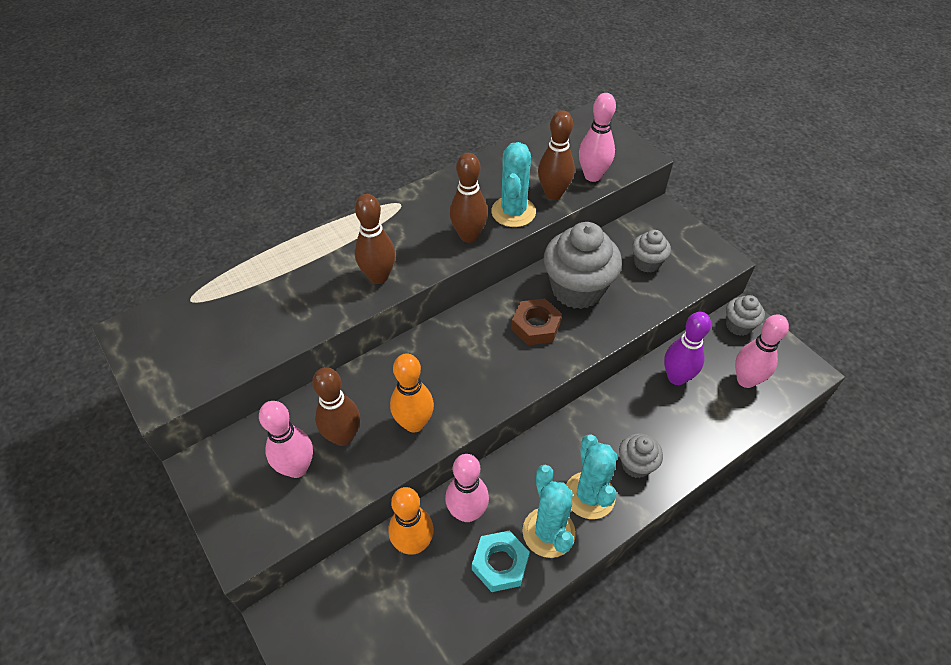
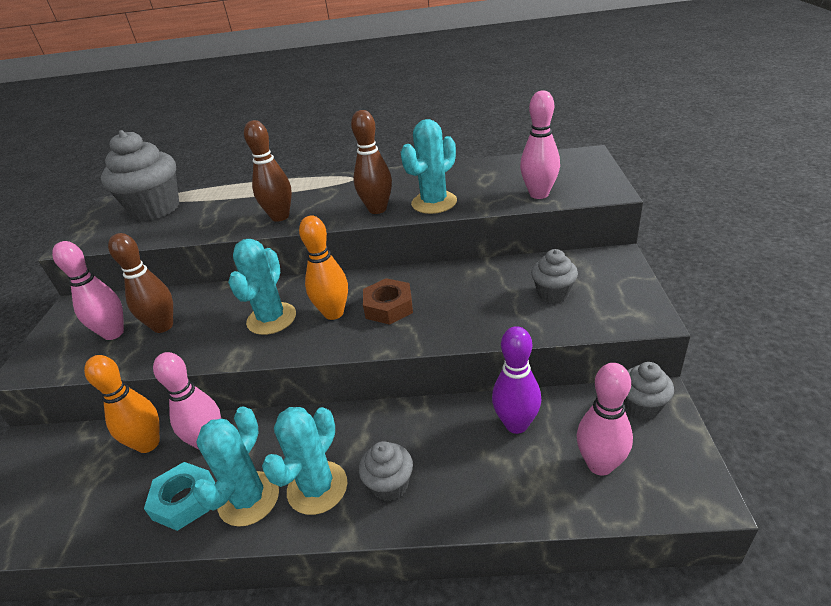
camera: 40 degrees right, 15 degrees down
orange bowling pin [390,353,434,433] -> orange bowling pin moved to [299,216,348,320]
brown bowling pin [538,110,575,200] -> none
grey cupcake [544,222,622,309] -> grey cupcake moved to [101,130,179,221]
none -> turquoise cactus [228,239,296,335]

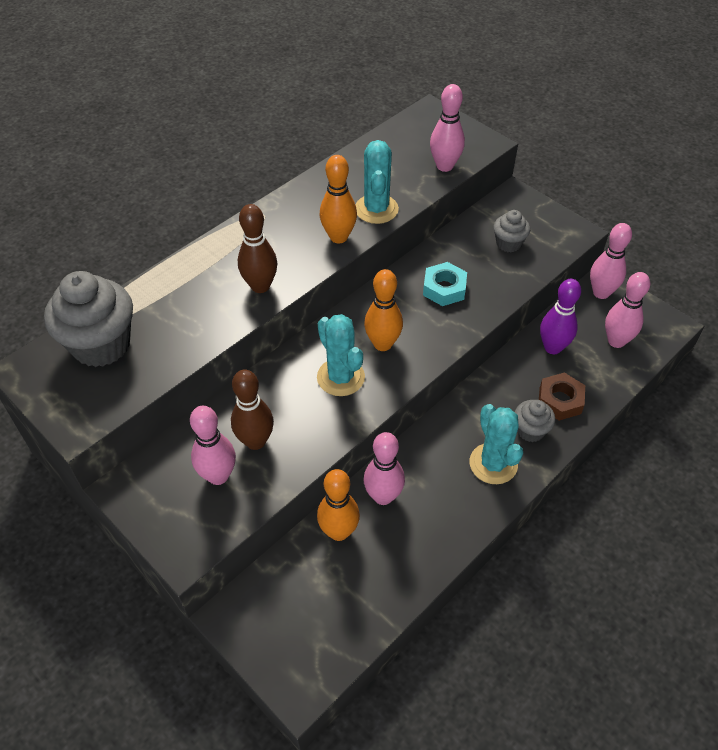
camera: 50 degrees left, 15 degrees up
turquoise nut [144,462,215,531] -> turquoise nut moved to [423,262,467,306]
turquoise cactus [192,406,279,527] -> none
brown bowling pin [351,110,392,214] -> orange bowling pin [320,155,357,243]
brown nut [363,278,413,325] -> brown nut moved to [539,373,585,421]
grey cupcake [624,362,674,419] -> pink bowling pin [590,223,632,299]

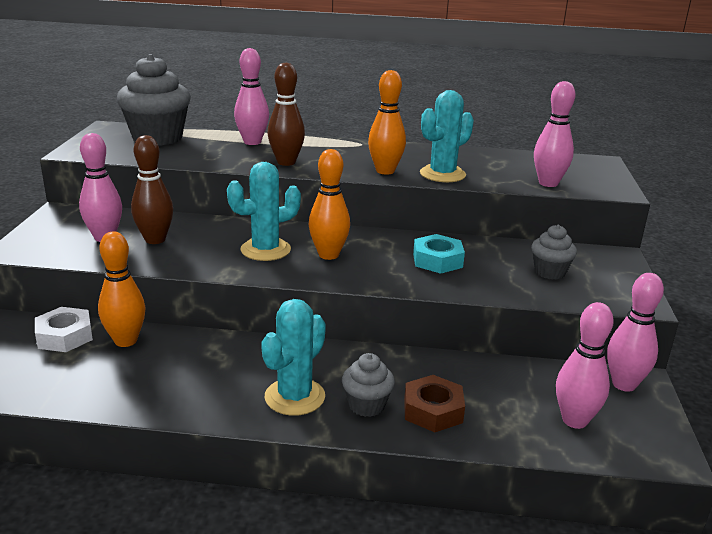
camera: 50 degrees right, 25 degrees down
turquoise cactus [317,314,365,396] -> turquoise cactus turned 45 degrees clockwise [227,162,301,261]
pink bowling pin [364,432,405,505] -> pink bowling pin moved to [234,48,269,145]
purple bowling pin [540,279,581,354] -> none
none -> white nut [35,307,93,352]

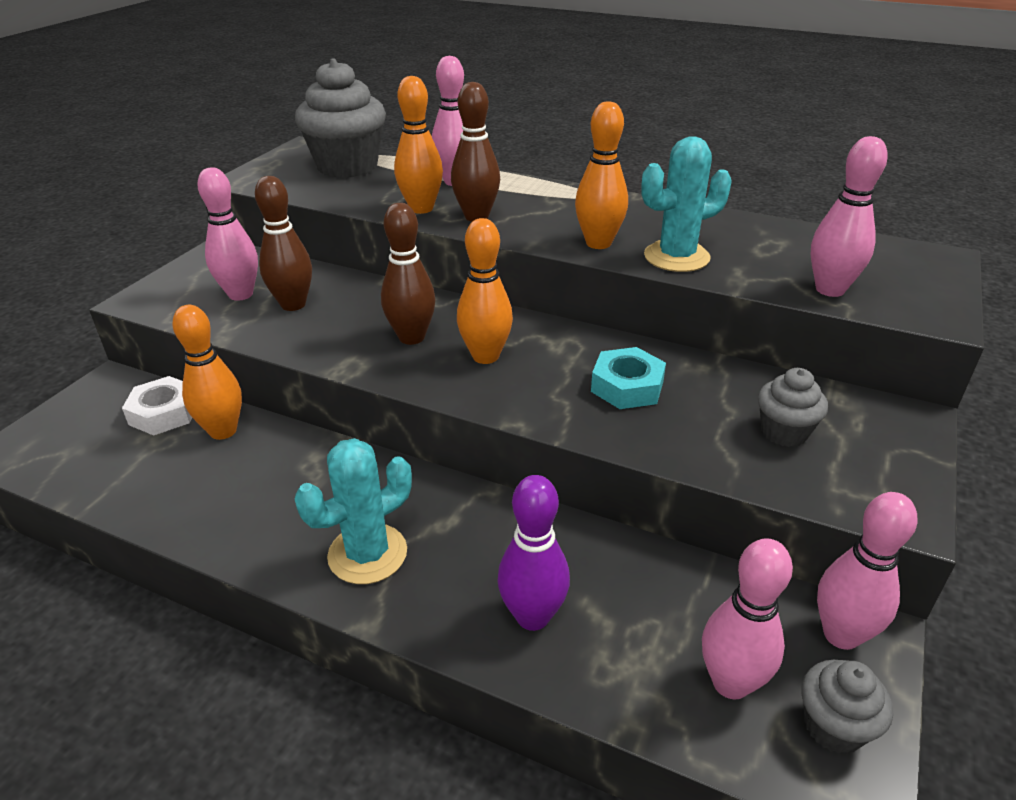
camera: 20 degrees right, 10 degrees up
turquoise cactus [227,162,301,261] -> brown bowling pin [381,203,436,345]
grey cupcake [342,353,395,417] -> grey cupcake moved to [801,660,893,754]
brown nut [404,375,465,432] -> purple bowling pin [497,475,570,631]
none -> orange bowling pin [394,76,443,214]

